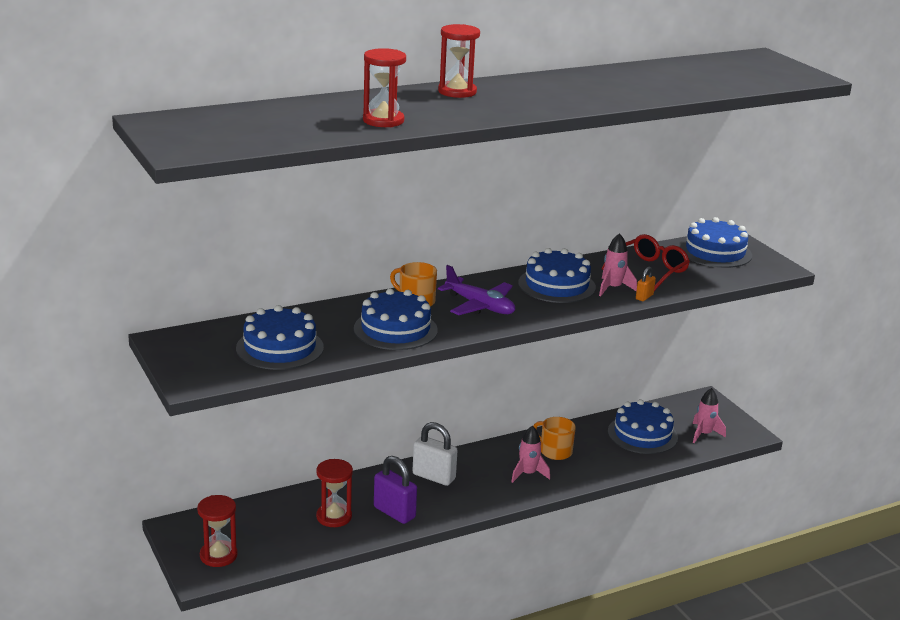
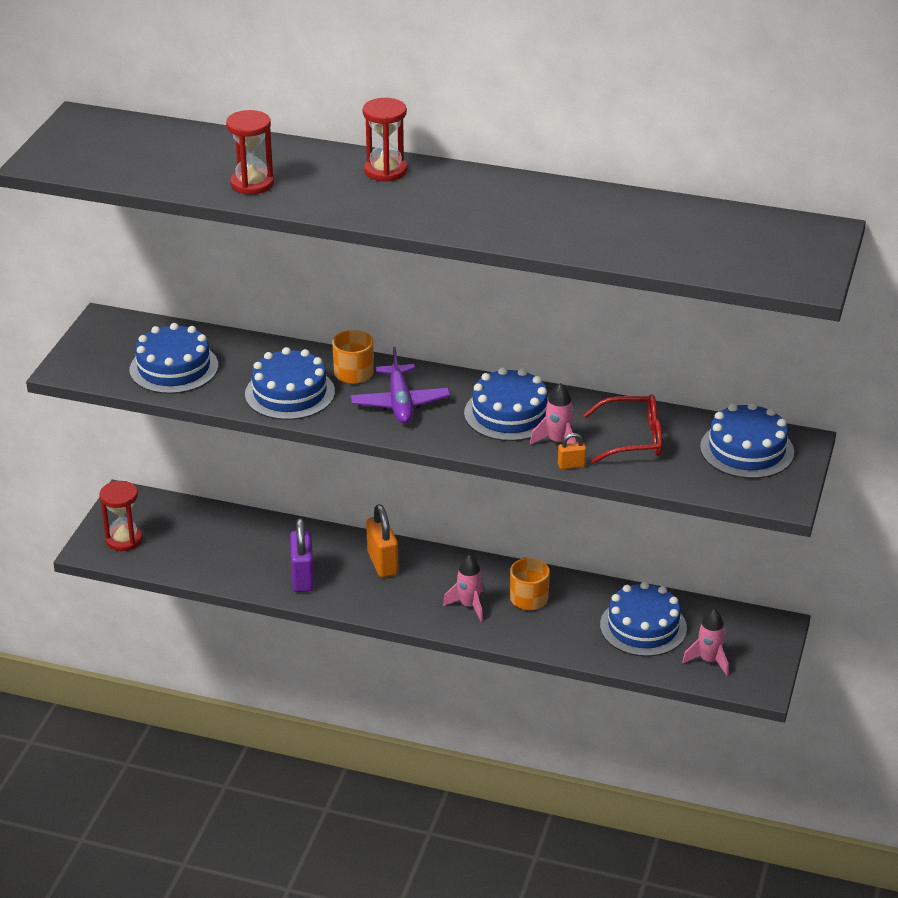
camera: 45 degrees right, 10 degrees up
red hourglass [316,459,353,527] -> none
white padlock [413,422,457,486] -> orange padlock [366,504,399,578]

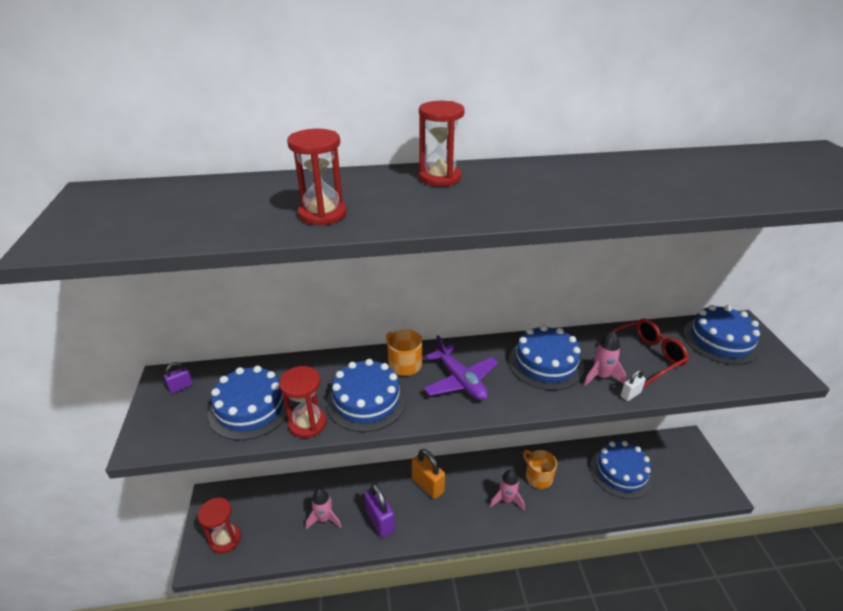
camera: 25 degrees left, 0 degrees up
orange padlock [558,433,586,469] -> white padlock [621,369,646,401]
pink rocket [682,609,729,676] -> pink rocket moved to [306,488,341,530]
none -> purple padlock [164,362,193,394]
none -> red hourglass [279,366,327,438]

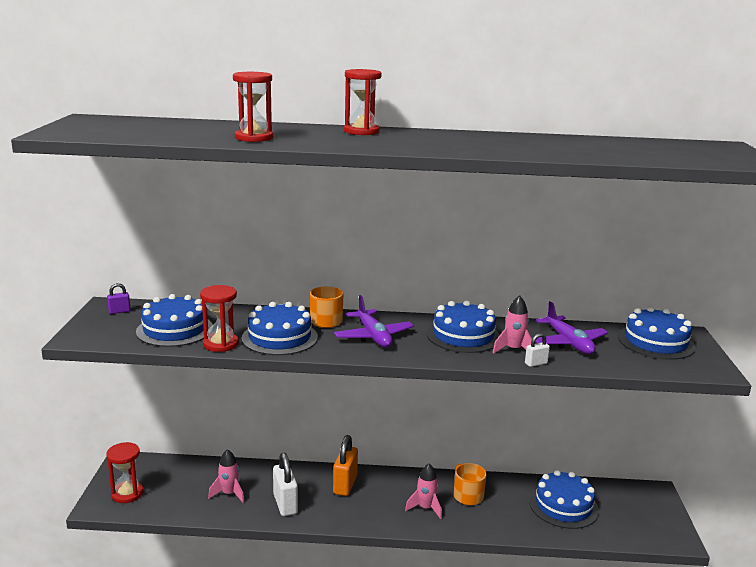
camera: 10 degrees right, 15 degrees down
purple padlock [364,483,395,538] -> white padlock [273,453,298,516]
orange padlock [412,449,445,499] -> orange padlock turned 45 degrees clockwise [333,435,358,496]
red glasses [609,318,689,388] -> purple plane [535,301,608,354]

